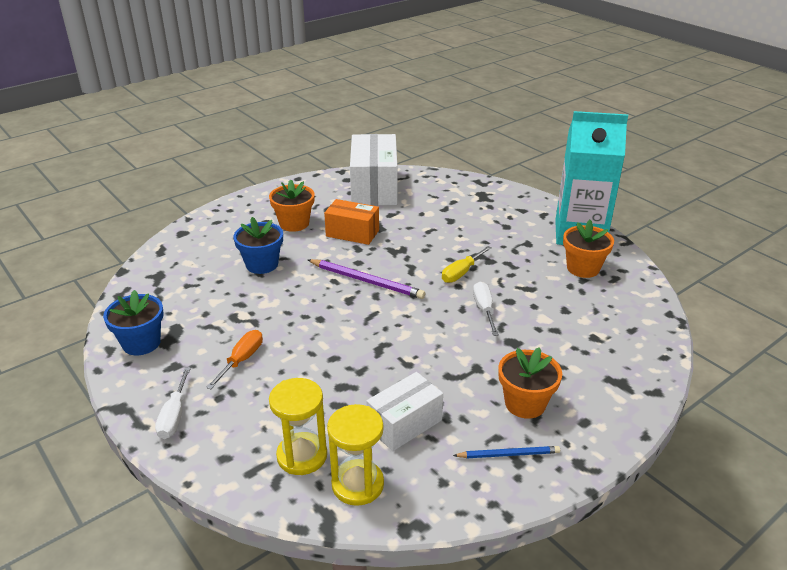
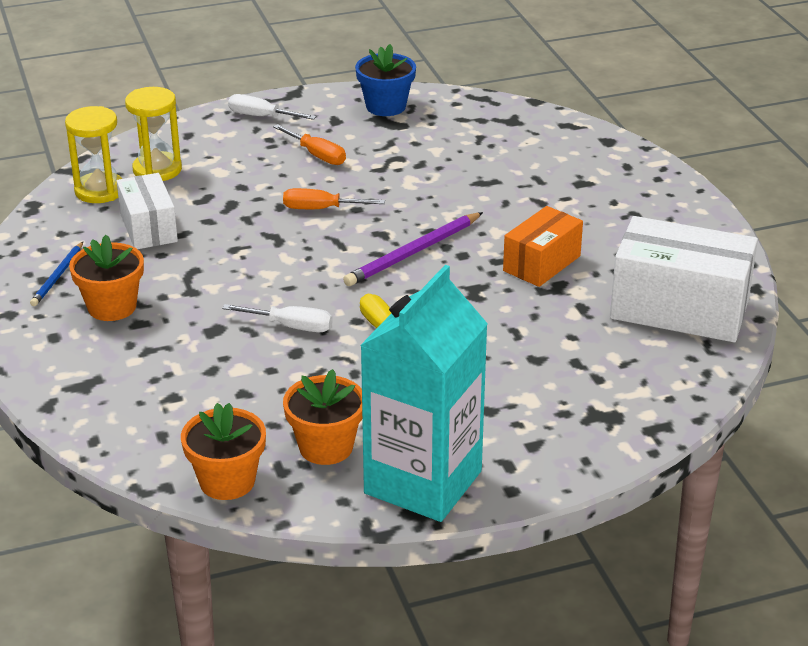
camera: 110 degrees right, 0 degrees up
blue flower pot [233,217,283,274] -> none
orange flower pot [269,180,315,232] -> orange flower pot moved to [181,403,266,500]
none -> orange screwdriver [283,188,385,209]

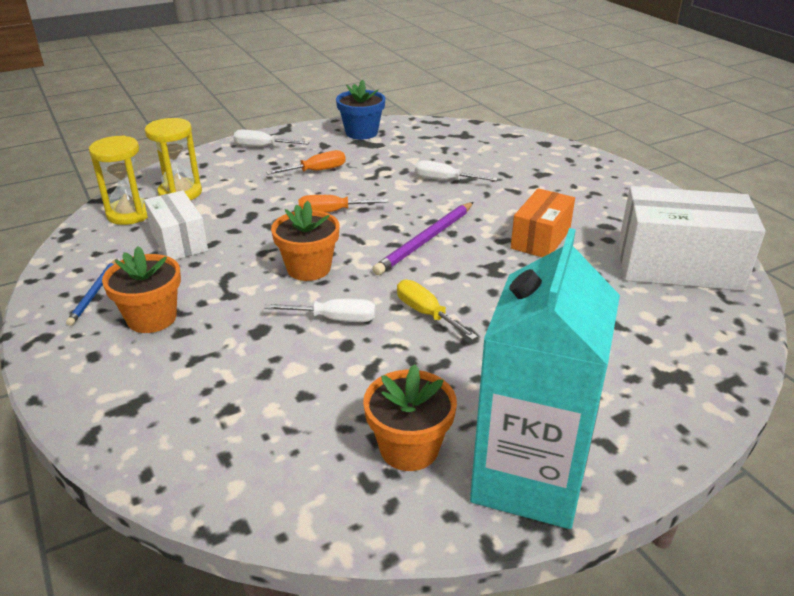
camera: 10 degrees left, 0 degrees up
orange flower pot [181,403,266,500] -> orange flower pot moved to [271,201,339,281]
orange screwdriver [273,124,346,165] -> orange screwdriver turned 60 degrees counterclockwise [266,150,346,175]
none -> white screwdriver [415,160,498,181]

